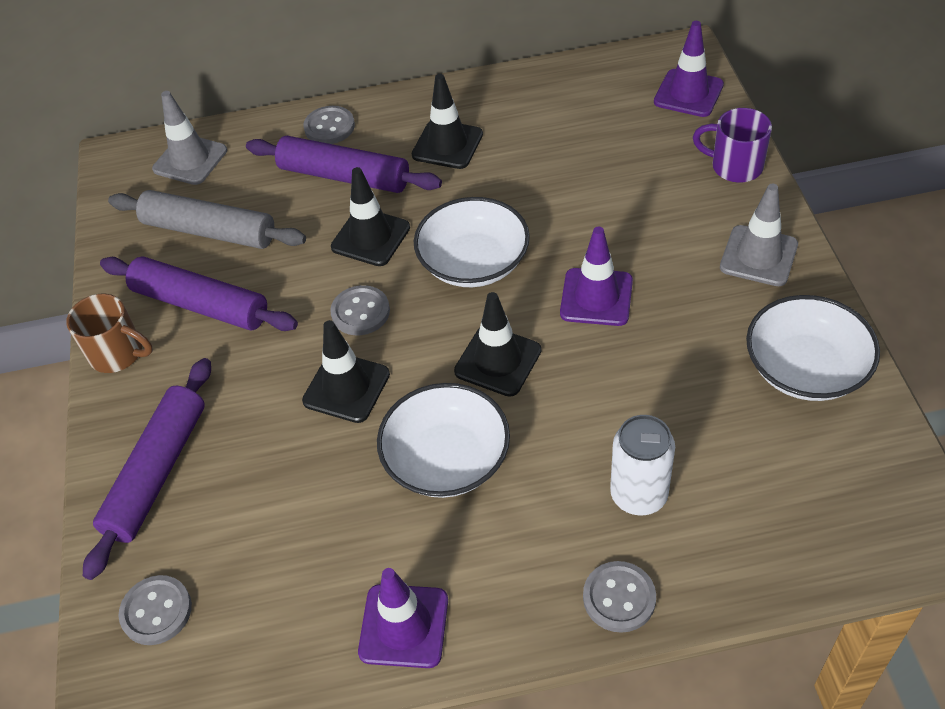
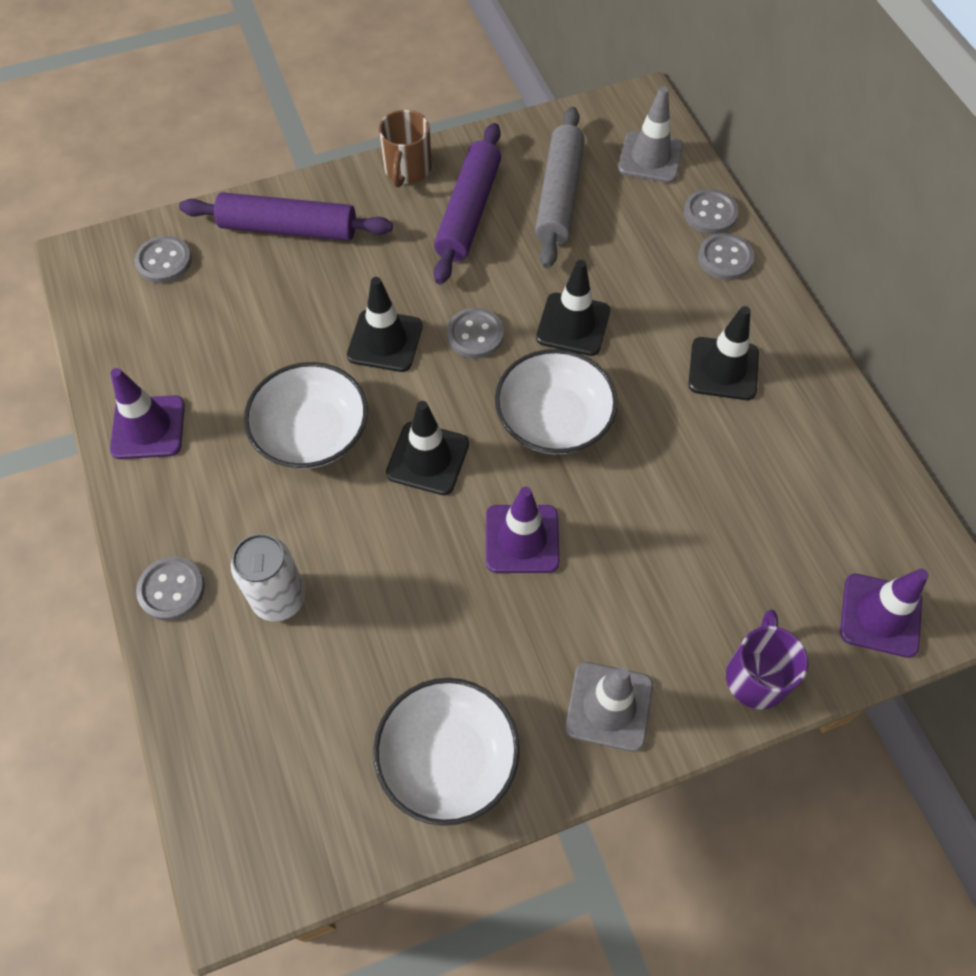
camera: 75 degrees right, 10 degrees up
purple rolling pin [246,136,442,193] -> none
none -> grey button [684,189,739,234]

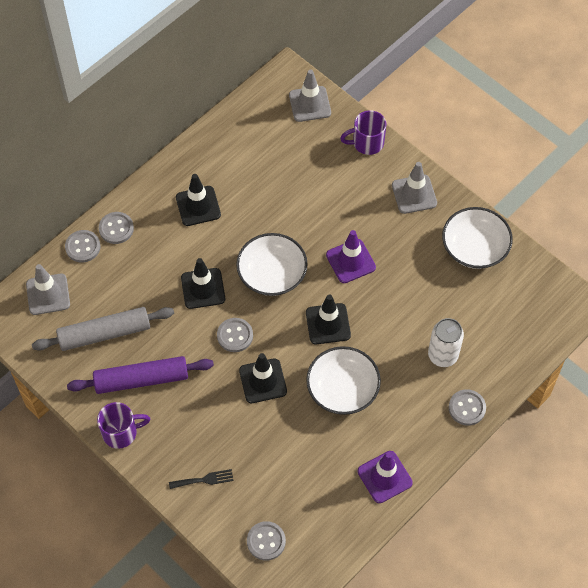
camera: 115 degrees left, 0 degrees up
purple rolling pin [179,192,393,241] -> black fork [169,469,234,489]
brown mug [379,110,432,187] -> purple mug [97,402,150,449]
purple traffic cone [840,569,929,658] -> grey traffic cone [289,69,331,122]

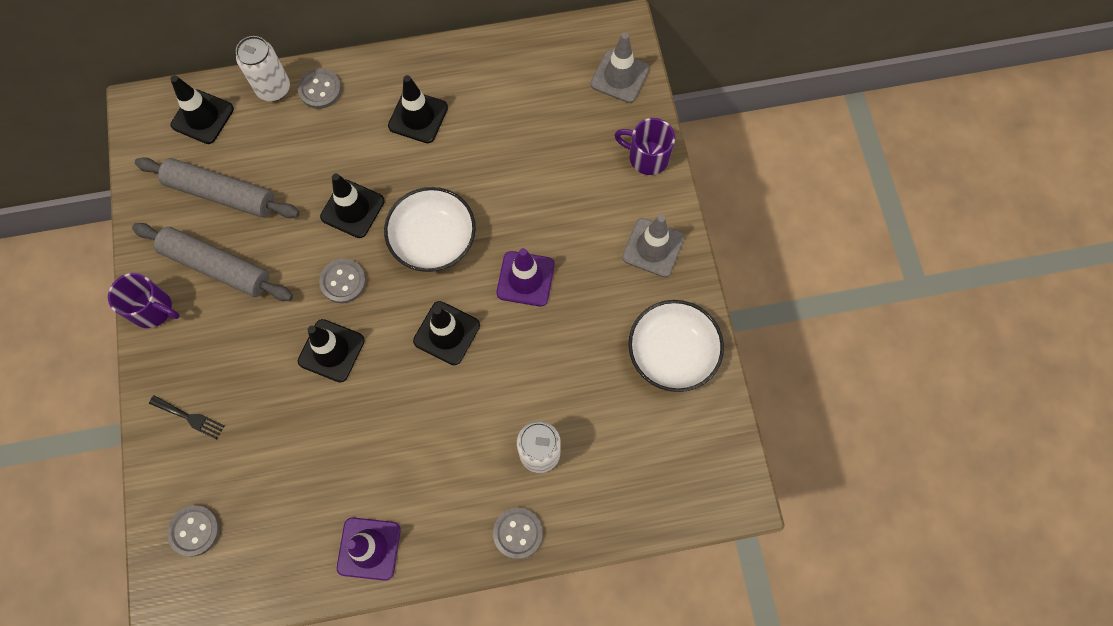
camera: 35 degrees right, 10 degrees up
grey traffic cone [26,264,70,315] -> black traffic cone [170,75,234,144]
grey button [65,230,100,263] -> white can [236,36,290,101]
purple rolling pin [67,356,214,394] -> grey rolling pin [132,223,293,301]
white bowl [306,346,381,415] -> none

